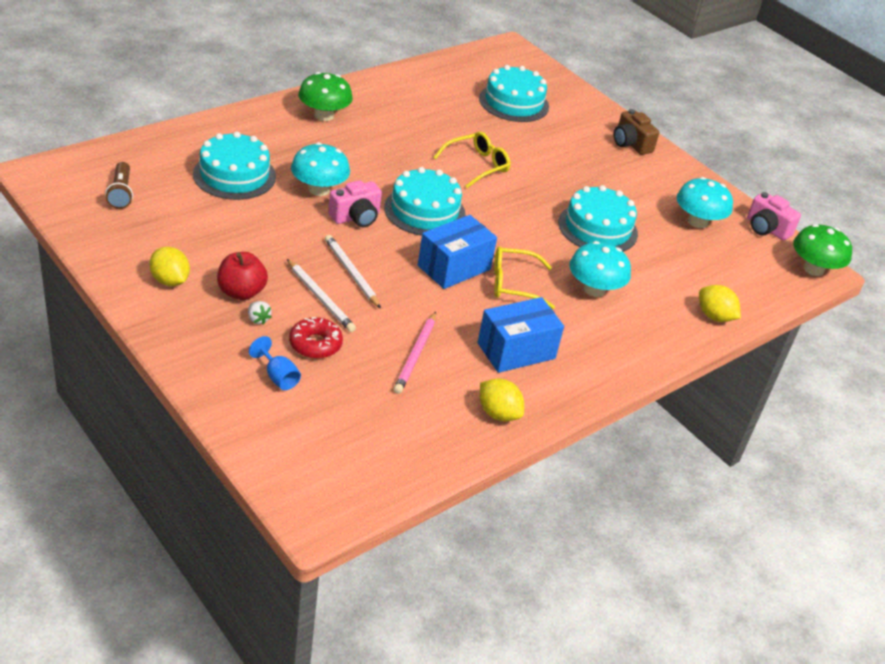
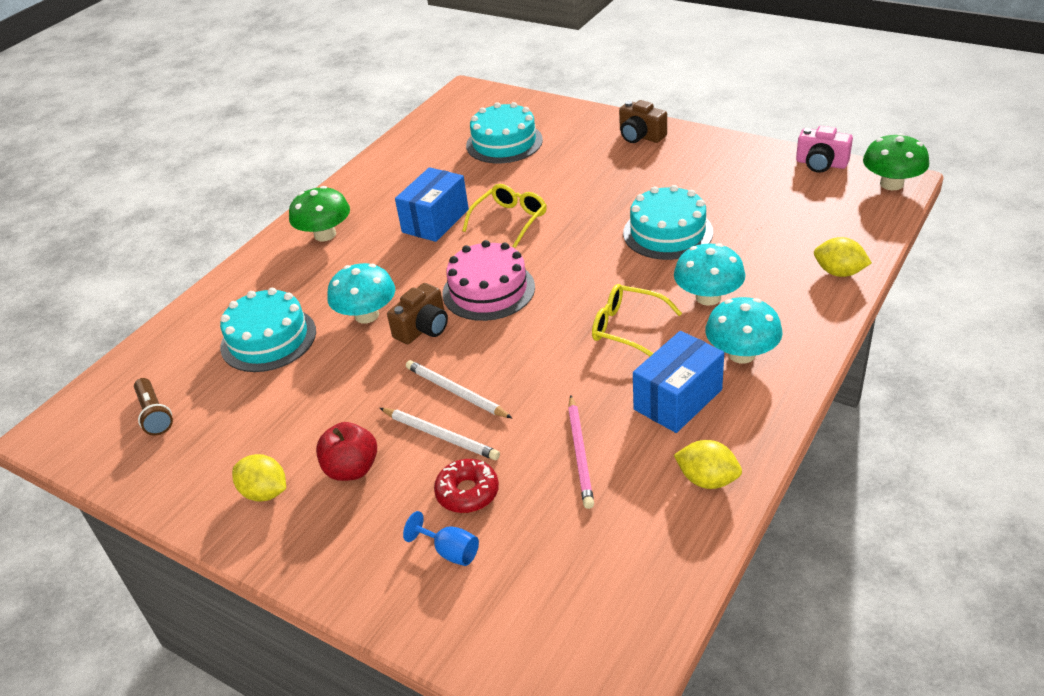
camera: 10 degrees left, 0 degrees up
white strawberry [248,301,272,325] -> none
pink camera [328,180,382,227] -> brown camera [387,283,448,344]
turquoise cake [384,167,466,236] -> pink cake [442,240,535,321]
blue box [418,215,497,289] -> blue box moved to [395,167,469,242]
yellow glasses [494,247,555,309] -> yellow glasses turned 45 degrees clockwise [592,284,682,356]
turquoise mushroom [677,177,733,228] -> turquoise mushroom moved to [705,297,783,363]

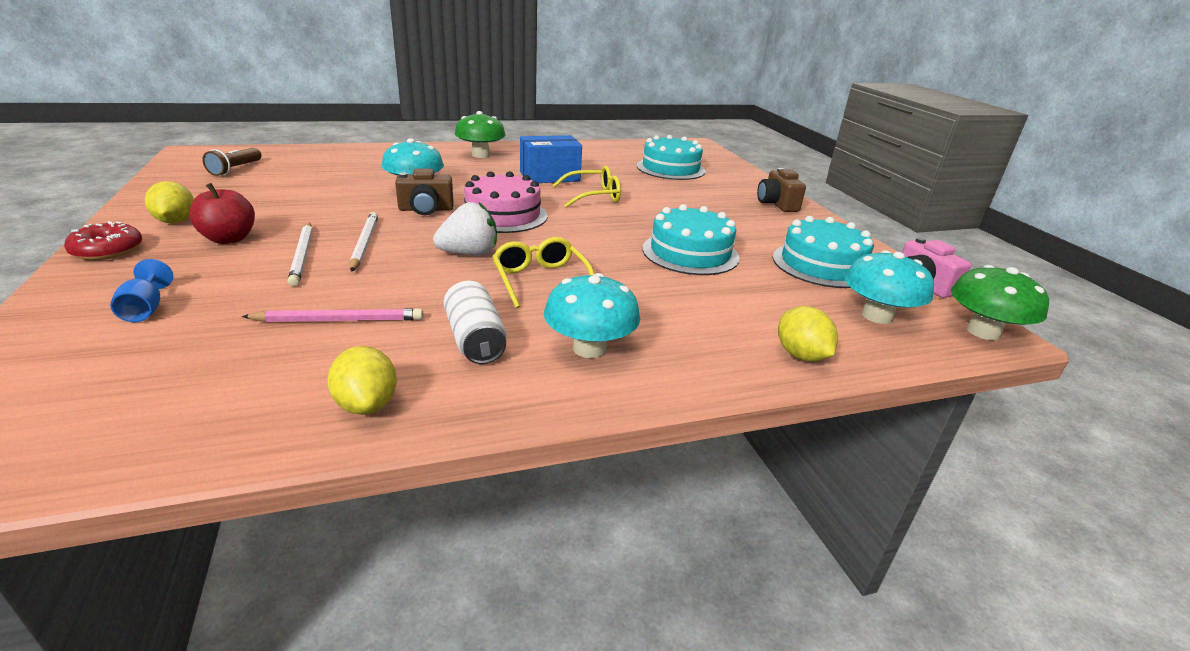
camera: 35 degrees right, 10 degrees down
turquoise cake [220,288,316,372] -> turquoise cake moved to [772,216,874,288]
red donut [434,459,499,513] -> red donut moved to [64,221,142,260]
pink pencil [568,395,594,509] -> pink pencil turned 135 degrees counterclockwise [241,308,423,322]
blue box [633,331,724,433] -> white can [444,281,507,364]
turquoise mushroom [674,243,746,306] -> turquoise mushroom moved to [845,250,934,324]
none -> white strawberry [433,202,497,255]

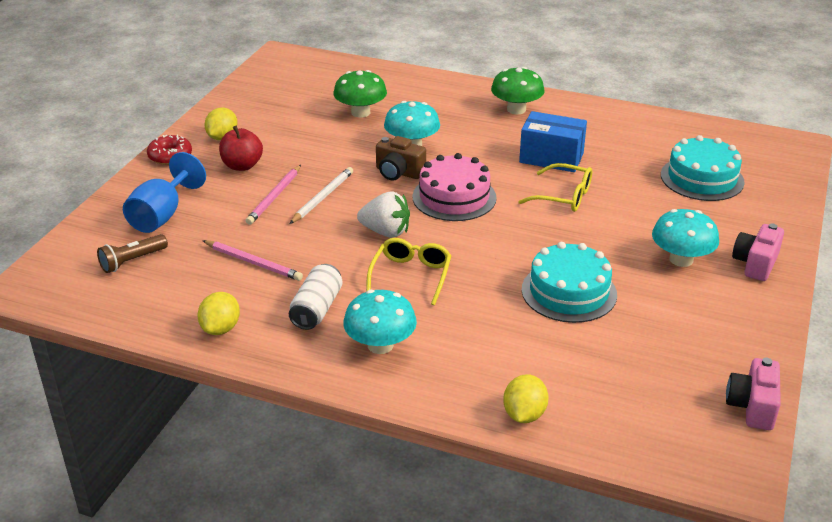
camera: 40 degrees right, 5 degrees up
blue goblet [110,259,173,322] -> blue goblet [123,152,206,233], size x1.84
brown flashlight [202,148,262,176] -> brown flashlight moved to [97,234,168,273]
white pencil [288,222,313,286] -> pink pencil [246,165,301,225]
brown camera [757,168,806,212] -> pink camera [732,223,784,281]
turquoise cake [772,216,874,288] -> none
turquoise mushroom [845,250,934,324] -> turquoise mushroom moved to [652,209,719,267]
green mushroom [951,265,1049,340] -> green mushroom moved to [333,70,387,118]

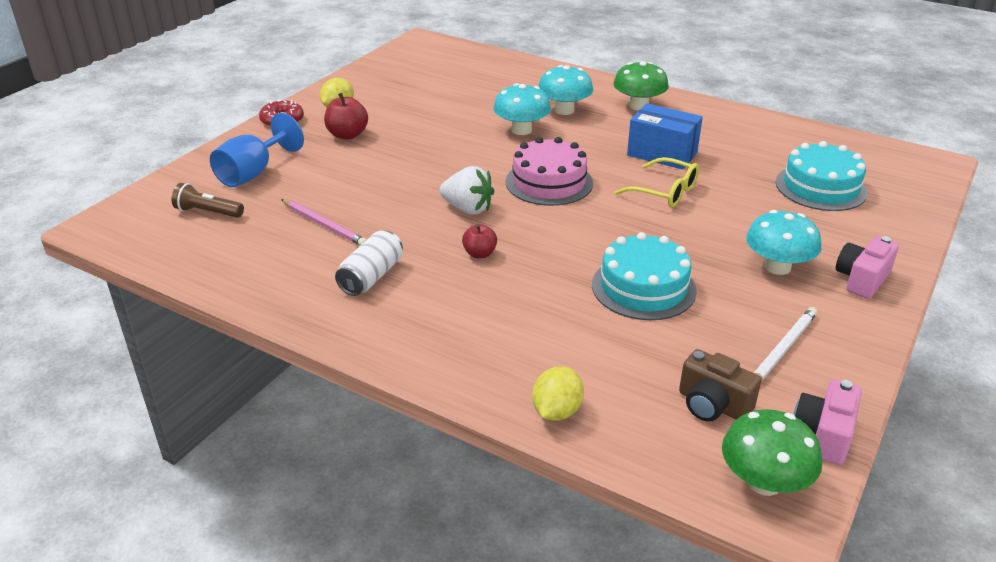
camera: 10 degrees right, 0 degrees up
brown flashlight [97,234,168,273] -> brown flashlight turned 45 degrees clockwise [172,183,244,218]
yellow lemon [197,292,240,335] -> none
pink pencil [246,165,301,225] -> none
white pencil [289,167,353,224] -> white pencil moved to [754,307,817,381]
green mushroom [333,70,387,118] -> green mushroom moved to [722,409,822,496]
turquoise mushroom [343,290,417,354] -> turquoise mushroom moved to [538,65,593,115]
yellow glasses [366,238,451,305] -> red apple [462,224,497,258]
brown camera [376,136,426,181] -> brown camera moved to [679,349,761,422]

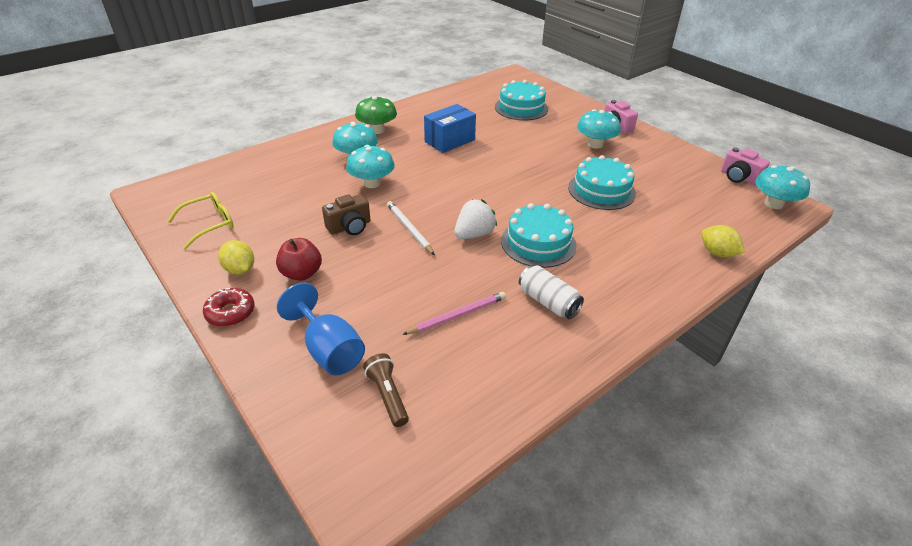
camera: 70 degrees left, 5 degrees up
brown flashlight [172,183,244,218] -> brown flashlight turned 120 degrees clockwise [363,353,409,427]
red apple [462,224,497,258] -> turquoise cake [501,203,577,268]
pink cake [505,137,593,206] -> none
yellow glasses [614,157,699,207] -> yellow glasses moved to [167,192,234,249]
brown camera [679,349,761,422] -> brown camera moved to [322,194,371,235]
green mushroom [722,409,822,496] -> turquoise mushroom [755,165,810,209]
white pencil [754,307,817,381] -> white pencil moved to [387,201,435,255]

